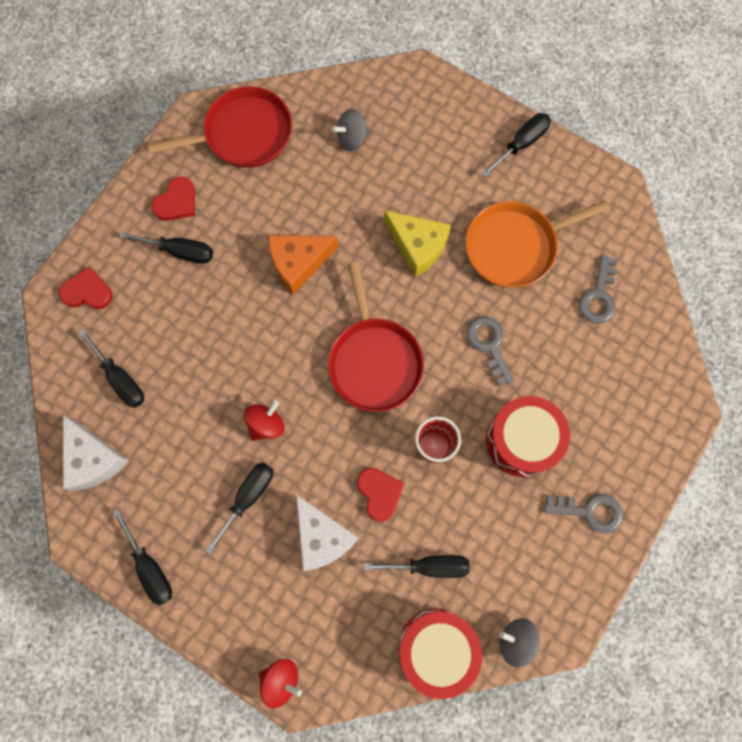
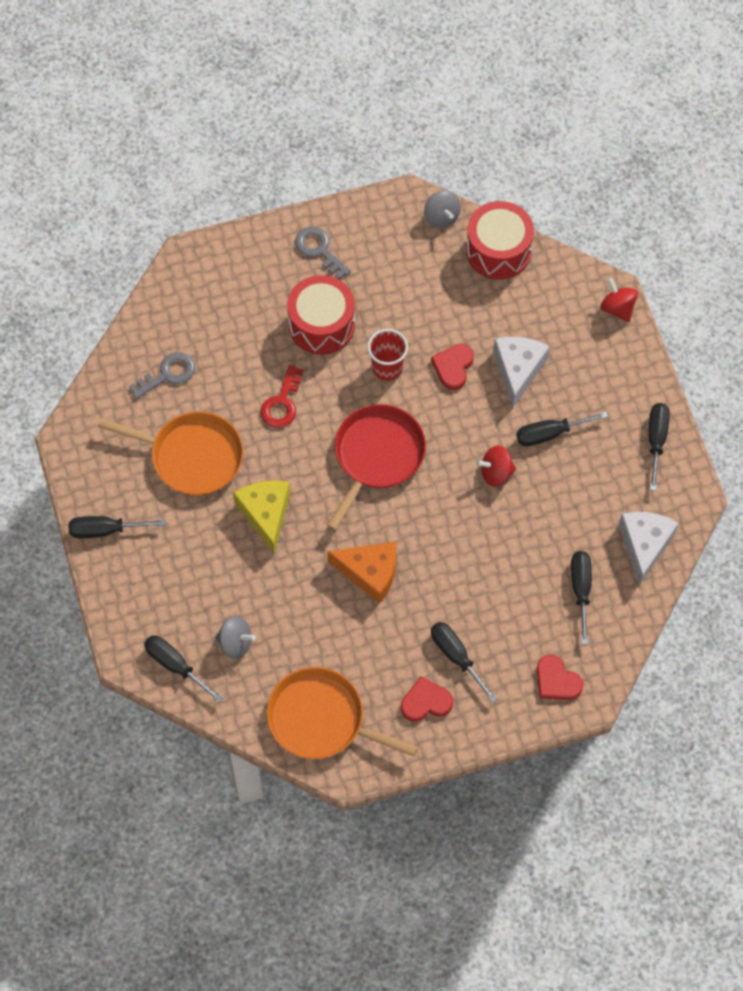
camera: 140 degrees left, 10 degrees down
red pan [147,86,292,168] -> orange pan [267,667,418,759]
black screwdriver [364,555,470,578] -> black screwdriver moved to [144,635,224,703]
grey key [466,316,514,386] -> red key [261,365,303,428]

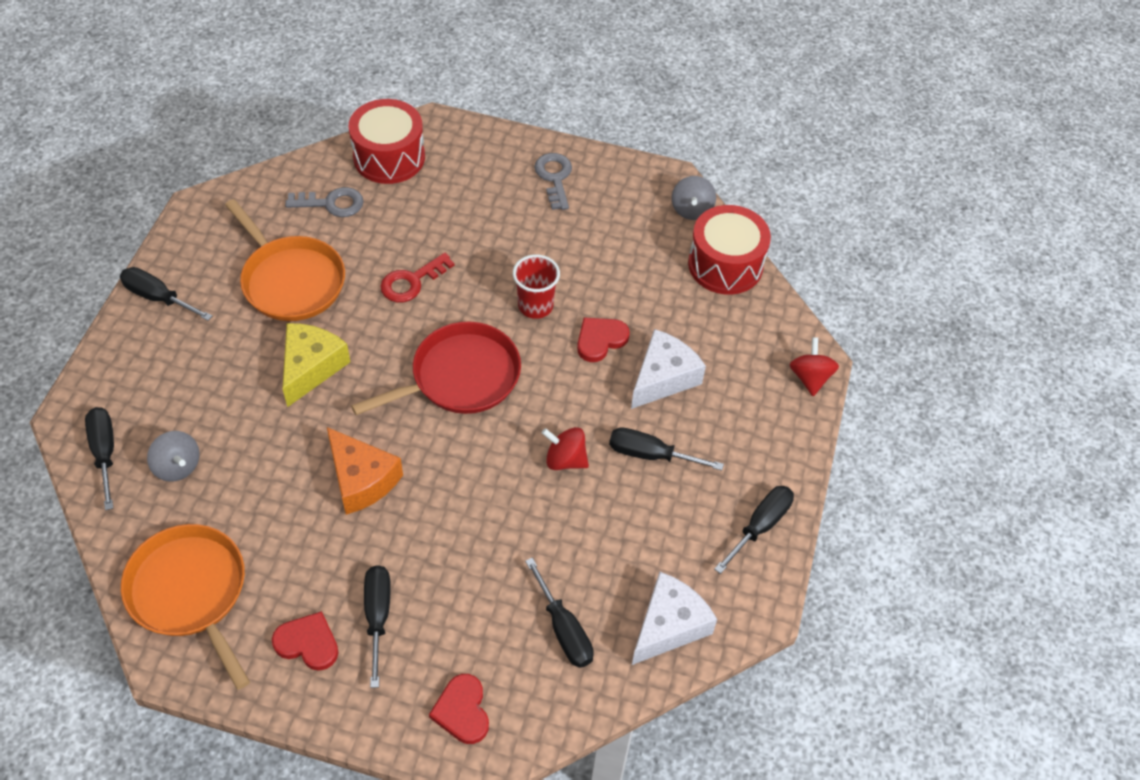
camera: 30 degrees right, 10 degrees down
red drum [287,275,355,355] -> red drum moved to [349,99,425,184]
black screwdriver [571,551,592,644] -> black screwdriver turned 120 degrees clockwise [525,558,594,668]

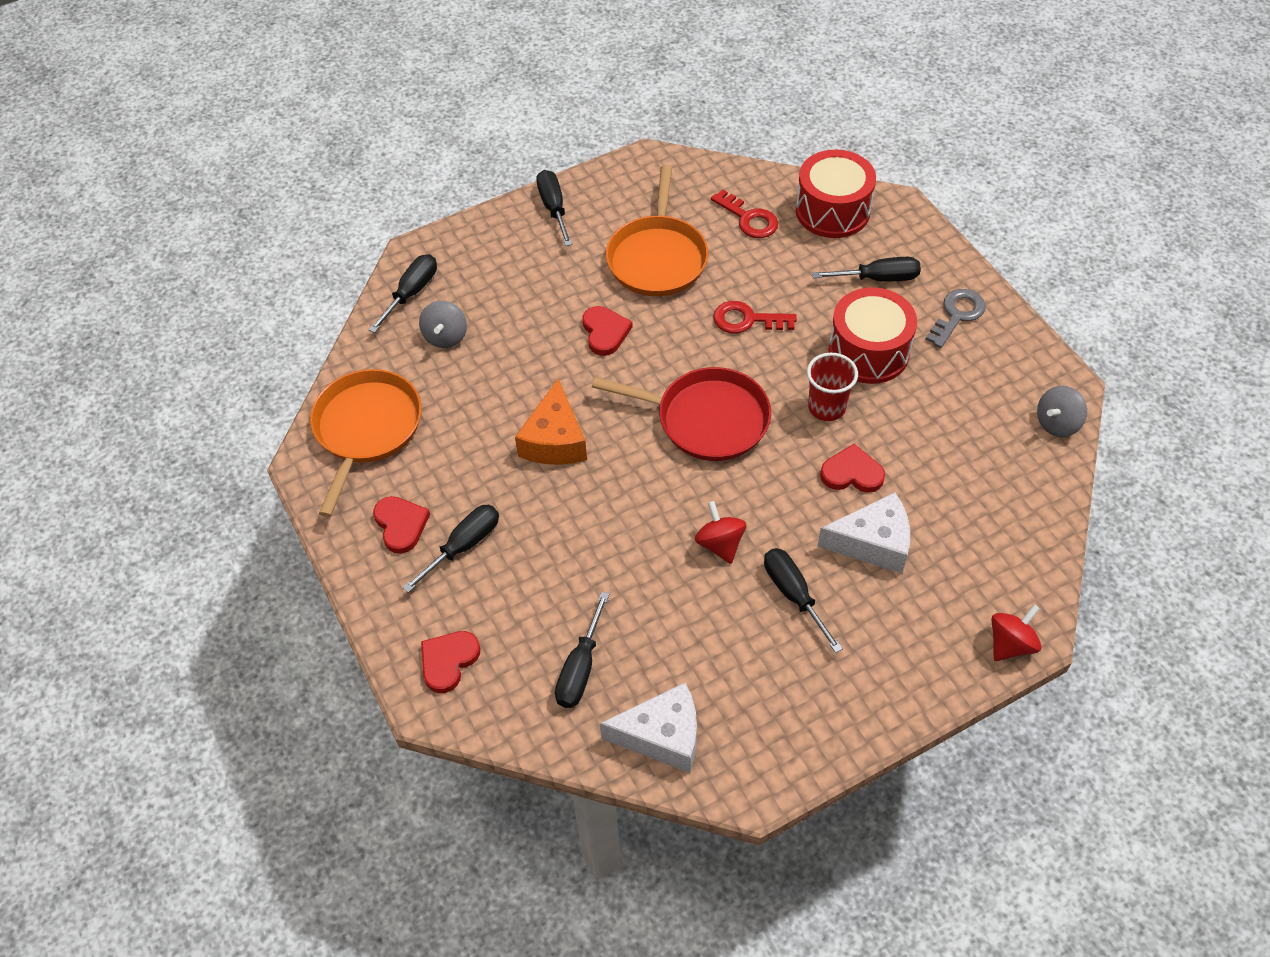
camera: 50 degrees right, 0 degrees up
yellow cheese [282,323,350,407] -> red heart [583,306,633,356]
grey key [285,187,364,217] -> red key [711,190,778,238]
red drum [688,205,771,294] -> red drum moved to [828,287,917,384]
black screwdriver [714,486,794,574] -> black screwdriver moved to [812,257,921,282]

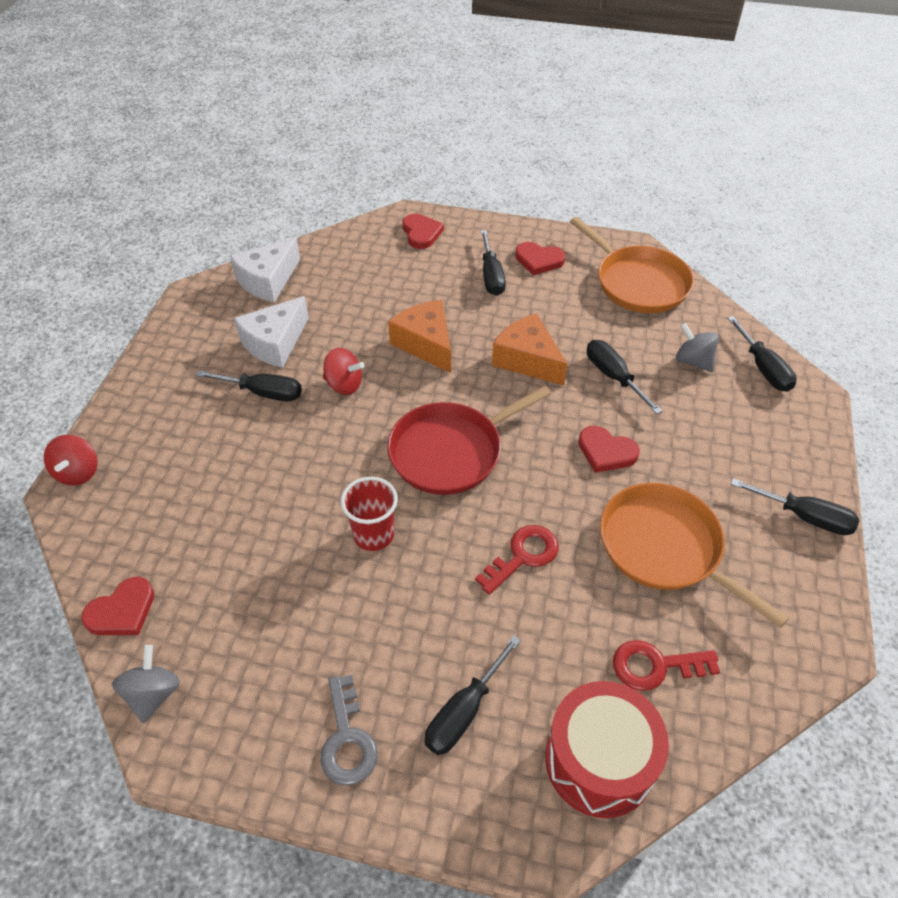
camera: 130 degrees right, 5 degrees down
black screwdriver [555,592,609,708] -> black screwdriver moved to [587,340,662,414]
white cheese [817,492,910,573] -> white cheese moved to [234,296,309,368]
red heart [820,444,885,493] -> red heart moved to [81,577,154,635]
red drum [828,287,917,384] -> none
none -> orange cheese [388,300,451,373]

